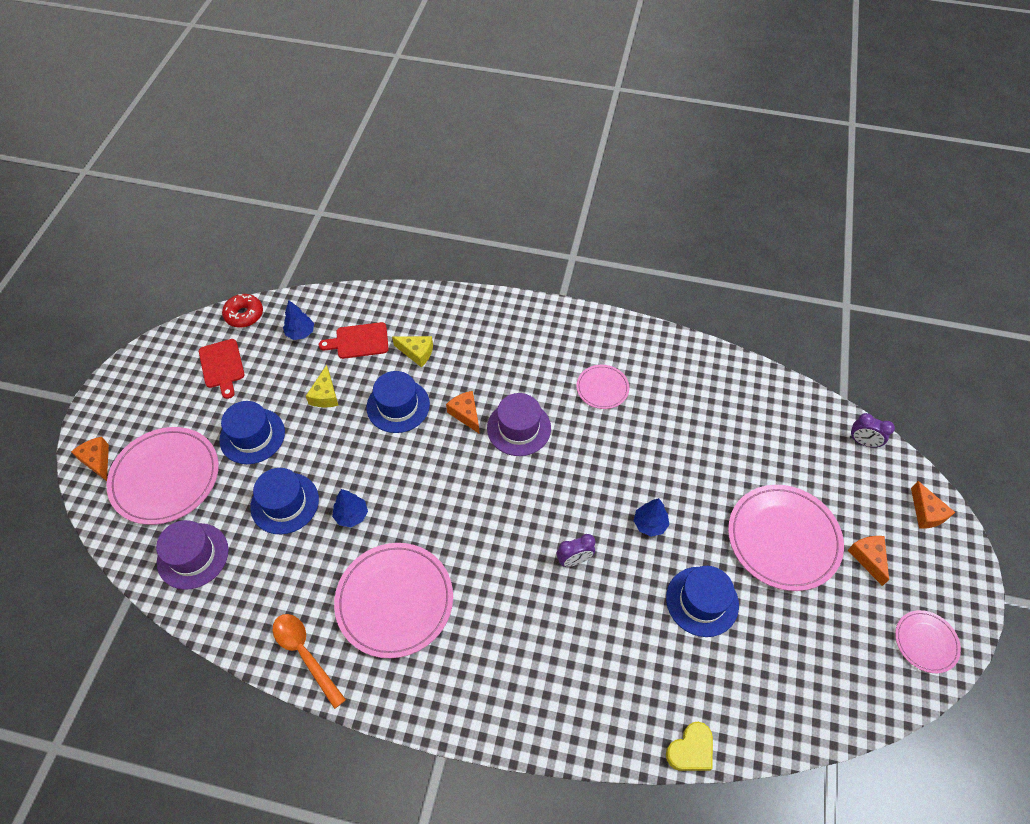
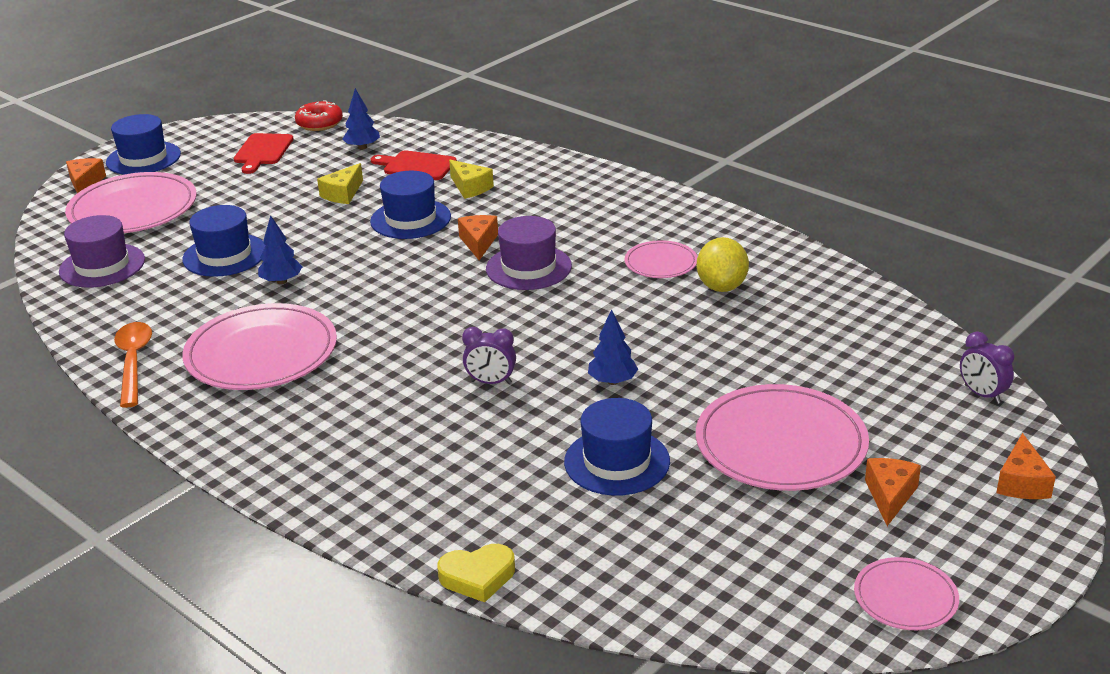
camera: 30 degrees right, 25 degrees down
blue hat [219,401,285,464] -> blue hat moved to [106,114,181,175]
none -> yellow lemon [697,237,749,292]

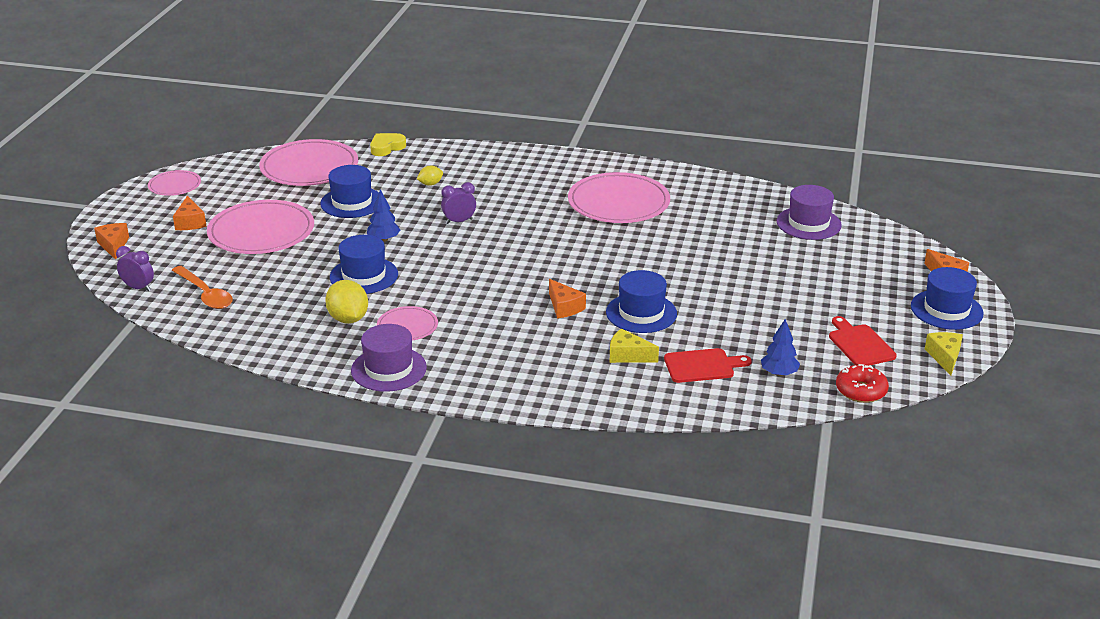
camera: 150 degrees right, 0 degrees up
pink plate [65,172,197,233] -> pink plate moved to [259,139,358,186]
orange spoon [114,322,152,408] -> orange spoon moved to [172,266,233,309]
blue hat [182,205,266,277] -> blue hat moved to [330,235,398,294]
blue tree [258,215,302,284] -> none
yellow cheese [317,163,363,204] -> yellow cheese moved to [925,332,963,375]
purple hat [486,216,572,290] -> purple hat moved to [351,324,427,392]
none -> yellow lemon [417,166,443,186]

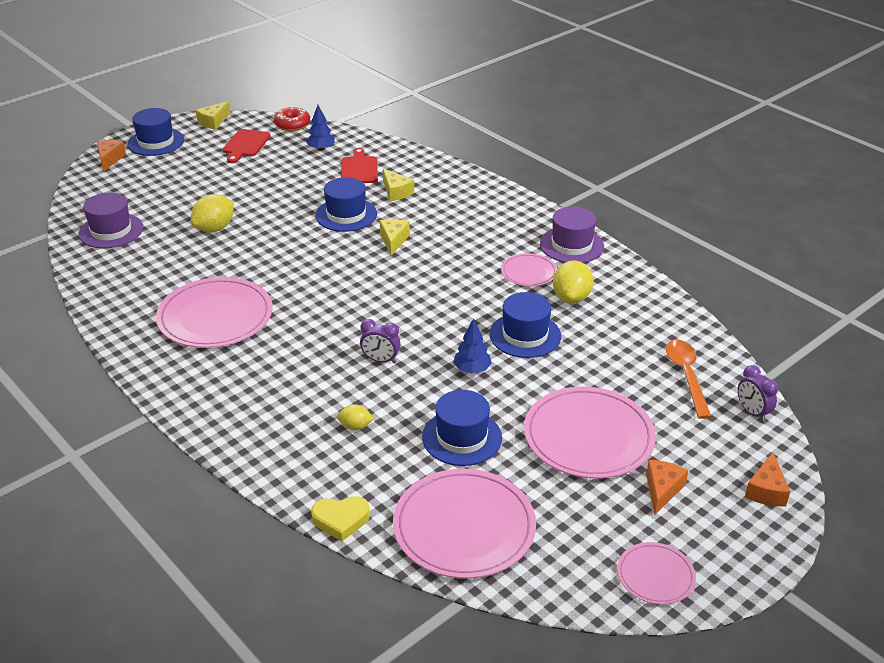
camera: 145 degrees left, 5 degrees up
orange cheese [549,279,586,318] -> yellow cheese [379,219,410,256]
red cutting board [664,348,752,383] -> red cutting board turned 60 degrees clockwise [341,148,378,183]
none -> yellow lemon [191,194,234,232]

